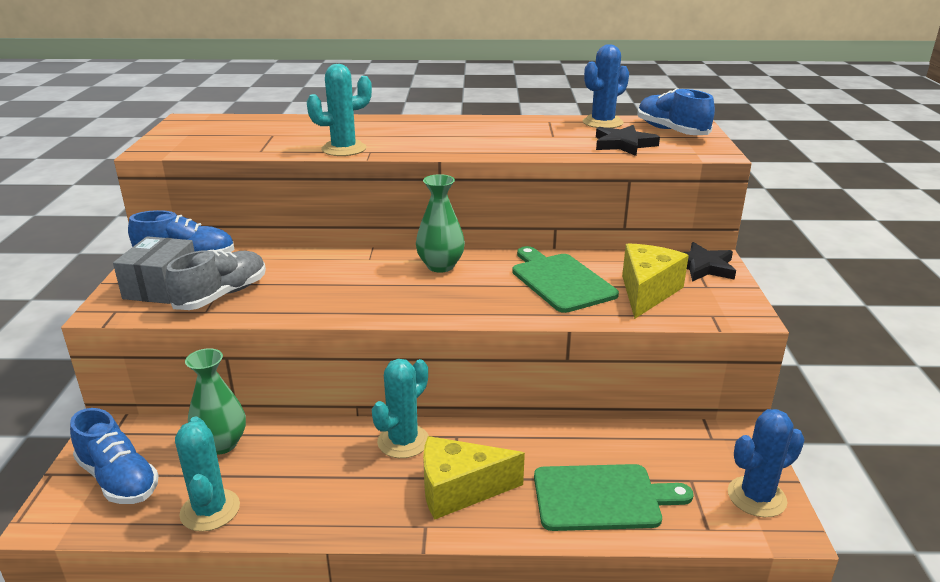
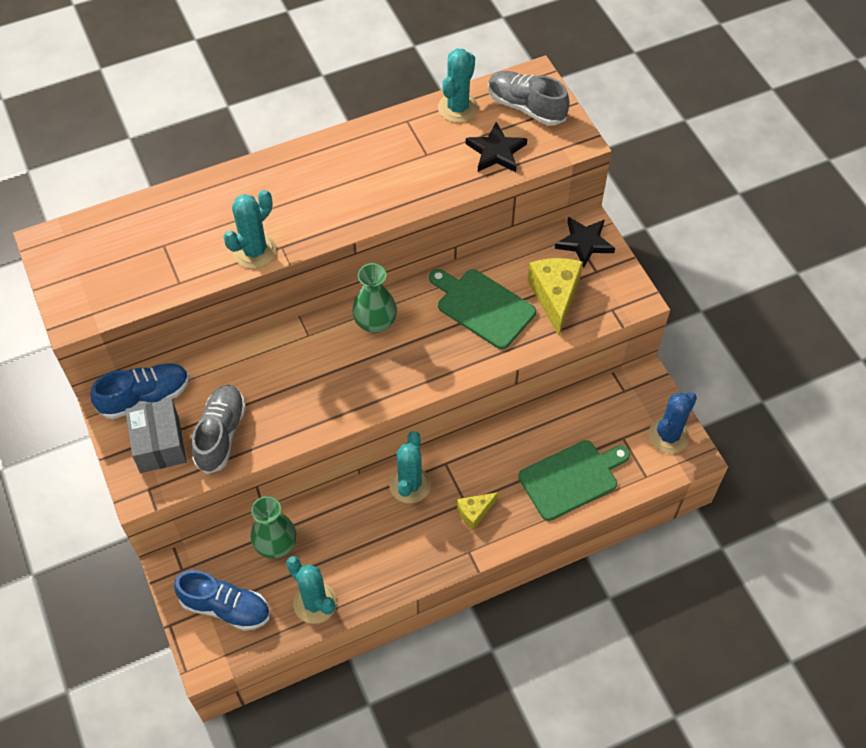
camera: 25 degrees left, 30 degrees up
yellow cheese [423,436,525,520] -> yellow cheese [457,492,498,530], size x0.56
blue cactus [583,44,629,128] -> turquoise cactus [438,48,478,123]
blue shoe [637,88,715,135] -> grey shoe [488,71,570,126]

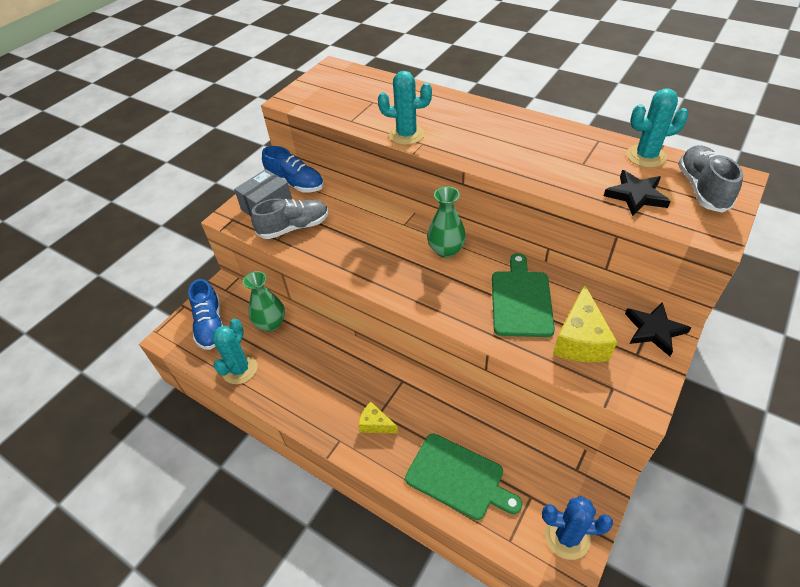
camera: 60 degrees right, 10 degrees down
turquoise cactus [389,431,431,503] -> none
yellow cheese [528,258,583,336] -> yellow cheese turned 135 degrees clockwise [553,285,617,362]

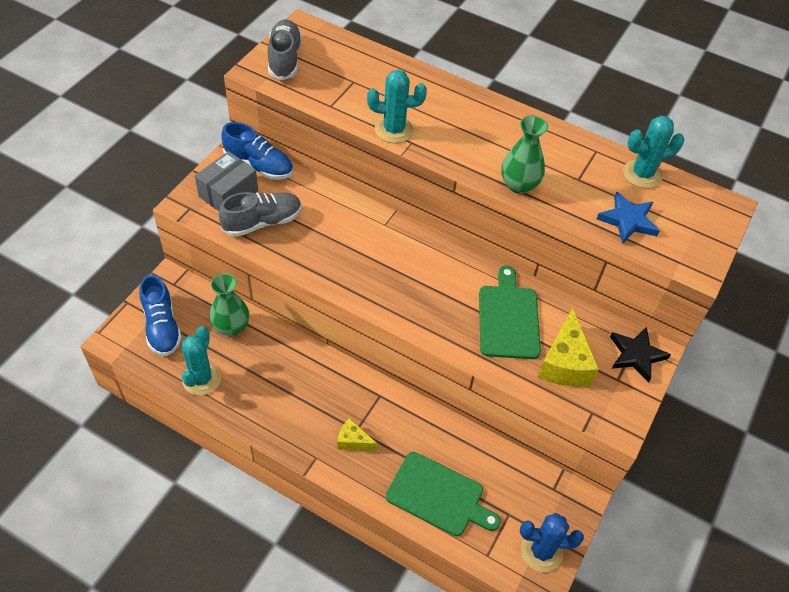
camera: 10 degrees left, 5 degrees up
green vase [427,186,466,258] -> green vase moved to [501,116,548,194]
black star [604,170,671,216] -> blue star [597,191,660,244]
grey shoe [678,145,743,213] -> grey shoe moved to [268,19,302,80]

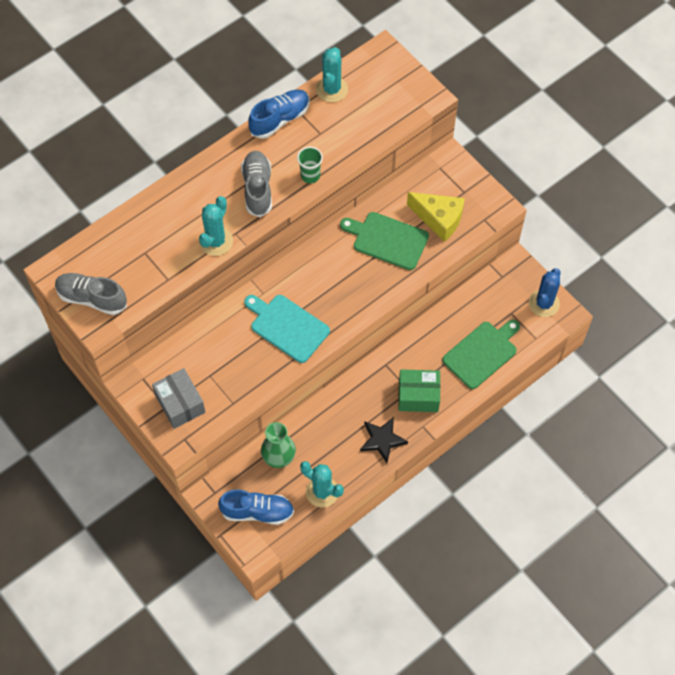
camera: 65 degrees left, 10 degrees up
grey shoe [219,192,302,237] -> grey shoe moved to [241,151,272,217]
blue shoe [221,122,293,180] -> blue shoe moved to [248,89,310,139]
yellow cheese [337,418,378,451] -> green box [399,369,440,412]
green vase [501,116,548,194] -> green cup [297,147,323,183]
blue star [597,191,660,244] -> none
black star [610,327,671,383] -> black star moved to [360,417,408,463]
none -> turquoise cutting board [244,295,330,363]

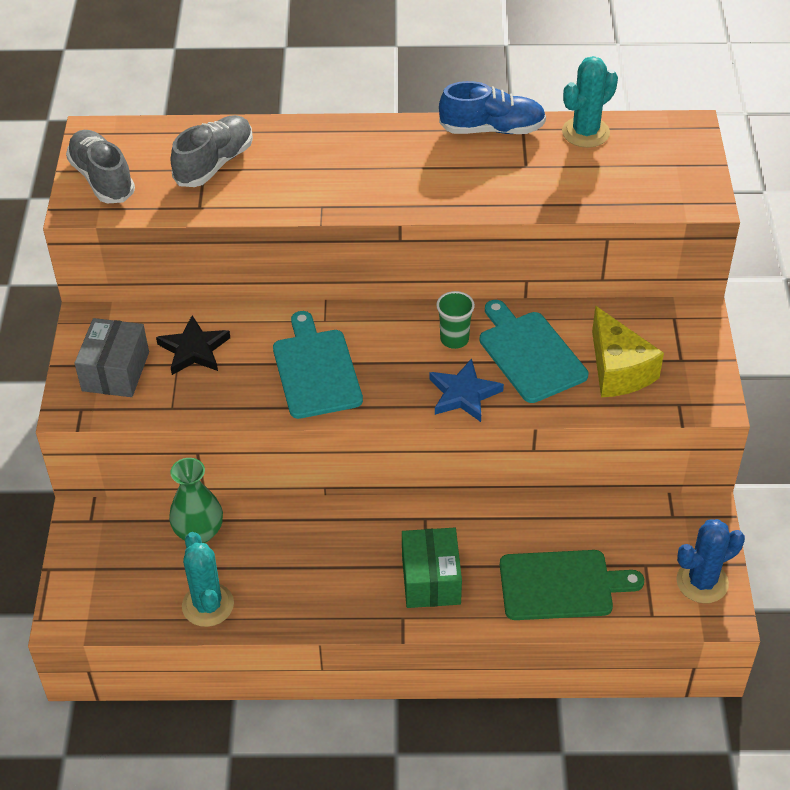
camera: 40 degrees right, 15 degrees down
turquoise cactus [199,196,233,256] -> none
blue shoe [218,489,294,525] -> none
grey shoe [241,151,272,217] -> grey shoe moved to [171,115,253,187]
green cup [297,147,323,183] -> green cup moved to [436,291,475,349]
green cutting board [340,212,429,270] -> turquoise cutting board [479,300,588,403]
black star [360,417,408,463] -> black star moved to [156,315,230,375]
green box [399,369,440,412] -> green box turned 45 degrees clockwise [402,528,462,608]
none -> blue star [429,358,504,422]

